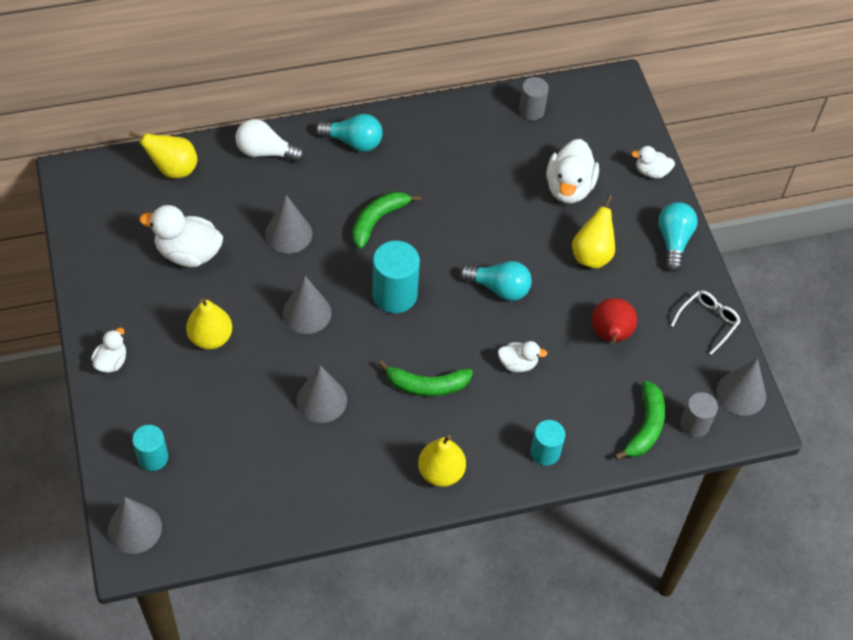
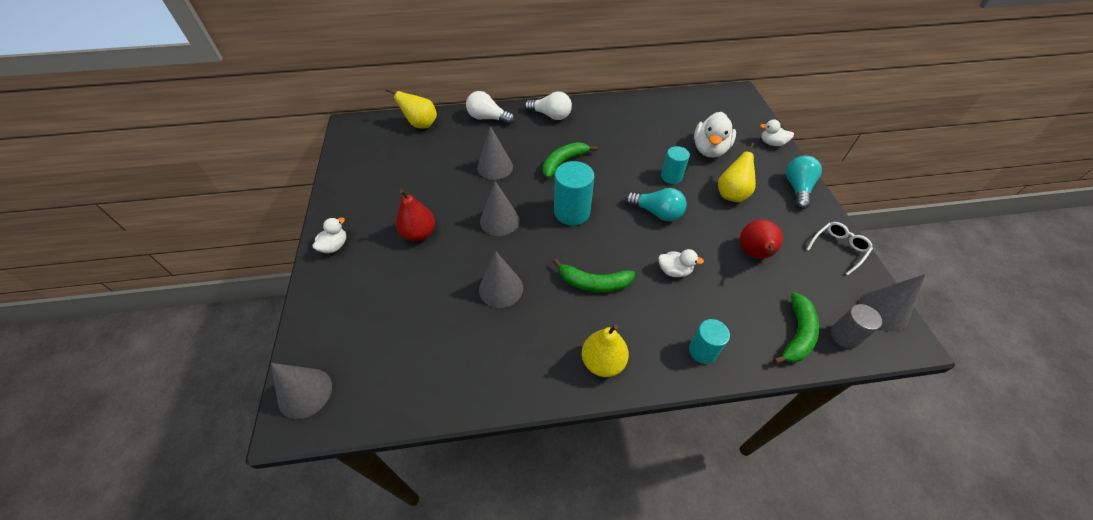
camera: 10 degrees right, 5 degrees down
turquoise cylinder [132,425,168,471] -> turquoise cylinder moved to [661,146,690,184]
white duck [139,205,223,267] -> none
yellow pear [186,298,232,350] -> red pear [396,189,435,241]
turquoise light bulb [315,114,383,152] -> white light bulb [524,92,572,120]
grey cylinder [519,77,549,121] -> none

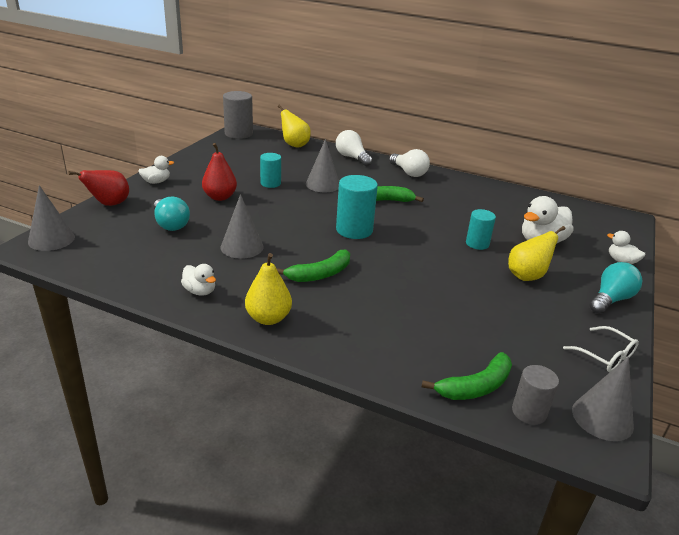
camera: 30 degrees right, 20 degrees down
grey cone [480,181,520,236] -> none
green banana [553,259,635,292] -> green banana turned 75 degrees counterclockwise [276,250,350,282]
turquoise light bulb [625,188,687,221] -> turquoise light bulb moved to [154,196,190,231]
white duck [658,249,704,277] -> white duck moved to [181,264,216,296]
turquoise cylinder [689,319,730,364] -> turquoise cylinder moved to [260,153,281,188]
red pear [740,220,783,259] -> red pear moved to [69,170,129,206]
white glasses [806,222,873,275] -> white glasses turned 60 degrees clockwise [563,326,639,372]
none -> grey cylinder [223,91,253,139]

